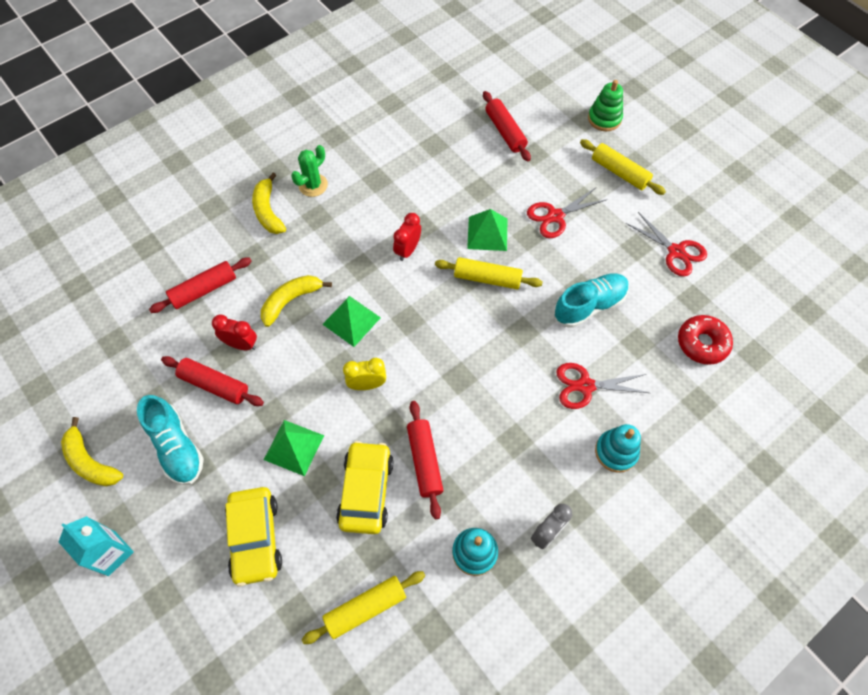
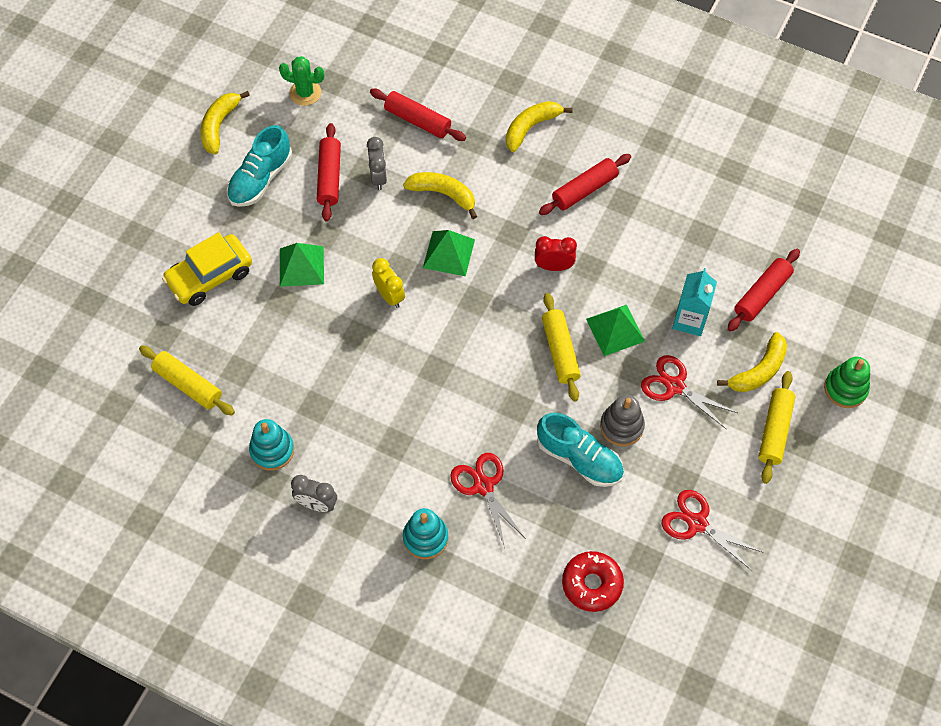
camera: 65 degrees right, 0 degrees up
turquoise carton [58,516,134,576] -> turquoise carton moved to [672,268,717,336]
red clock [212,315,257,350] -> grey clock [367,137,387,190]
green cactus [291,145,328,197] -> green cactus moved to [279,56,324,106]
yellow car [336,441,393,534] -> none
red rolling pin [407,401,443,519] -> red rolling pin moved to [539,154,631,215]
red scissors [626,212,707,276] -> red scissors turned 105 degrees clockwise [662,490,762,571]
none -> grey stacking toy [600,395,645,446]
none -> yellow banana [717,332,787,392]

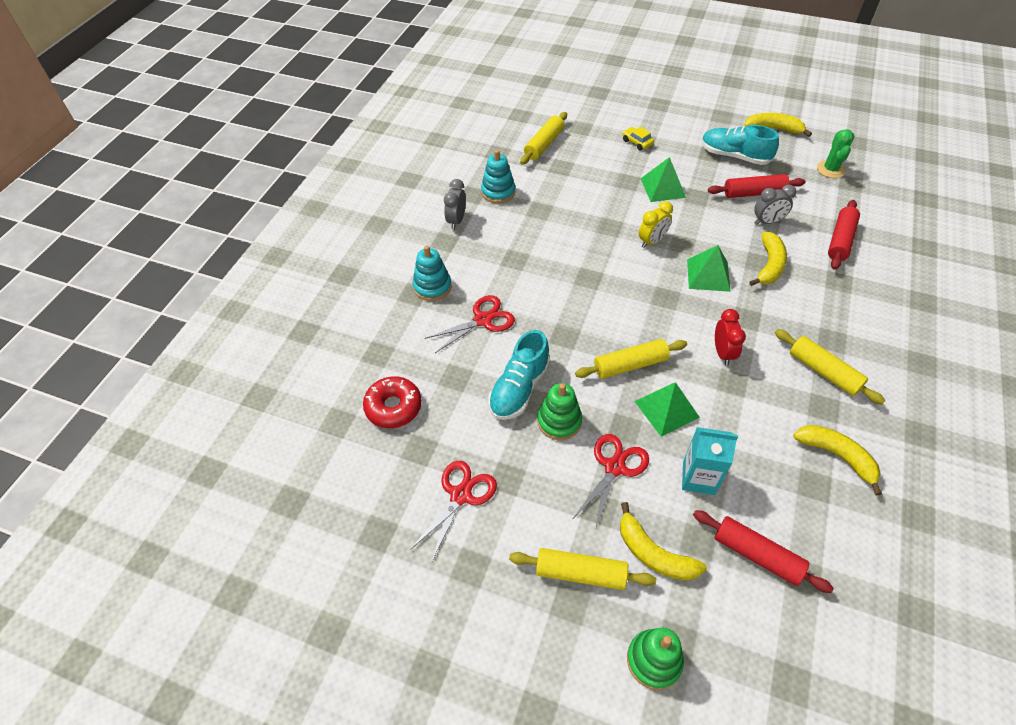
camera: 85 degrees right, 10 degrees down
yellow car [162,232,252,306] -> yellow car [622,126,654,151], size x0.48
yellow banana [506,101,573,152] -> yellow banana moved to [793,425,882,495]
red rolling pin [539,154,631,215] -> yellow rolling pin [775,329,885,405]
grey stacking toy [600,395,645,446] -> green stacking toy [537,383,582,440]

